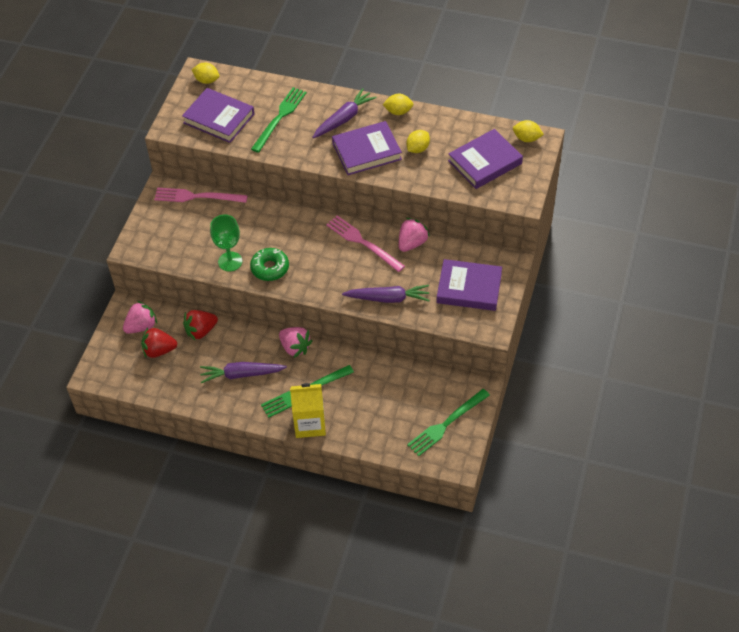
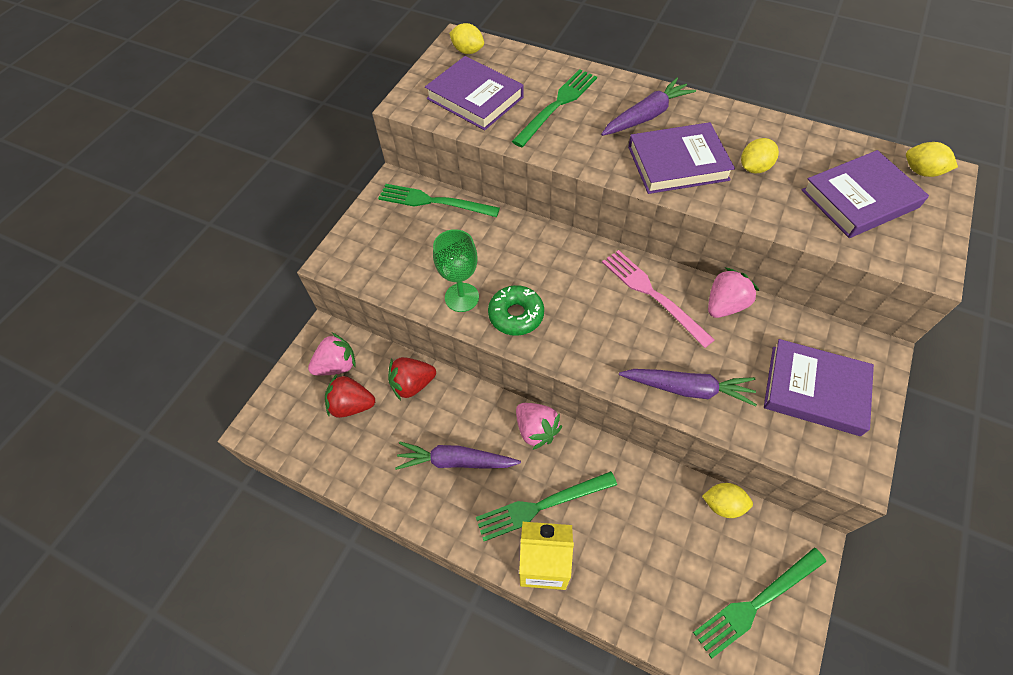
camera: 10 degrees right, 5 degrees up
pink fork [154,188,248,203] -> green fork [378,184,500,217]
yellow lemon [382,94,413,115] -> yellow lemon moved to [702,483,753,518]

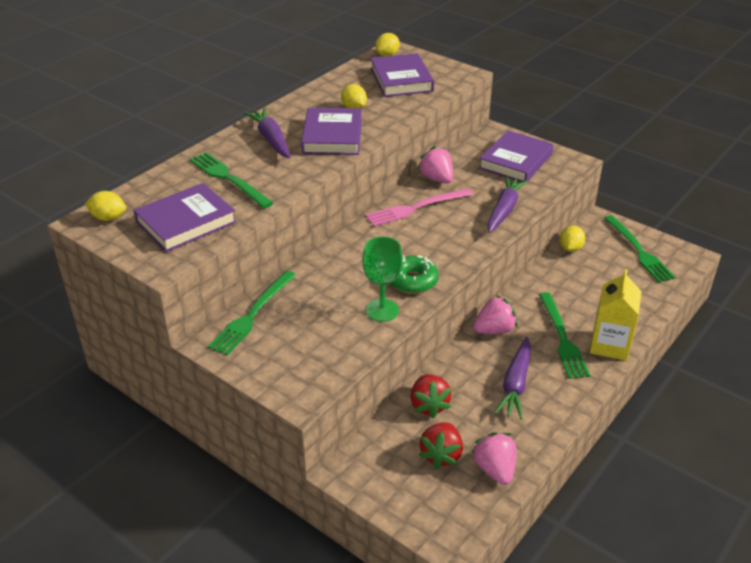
camera: 80 degrees left, 20 degrees down
pink strawberry [308,333,356,376] -> pink strawberry moved to [471,432,517,485]
yellow lemon [449,23,484,54] -> yellow lemon turned 60 degrees clockwise [85,191,126,221]

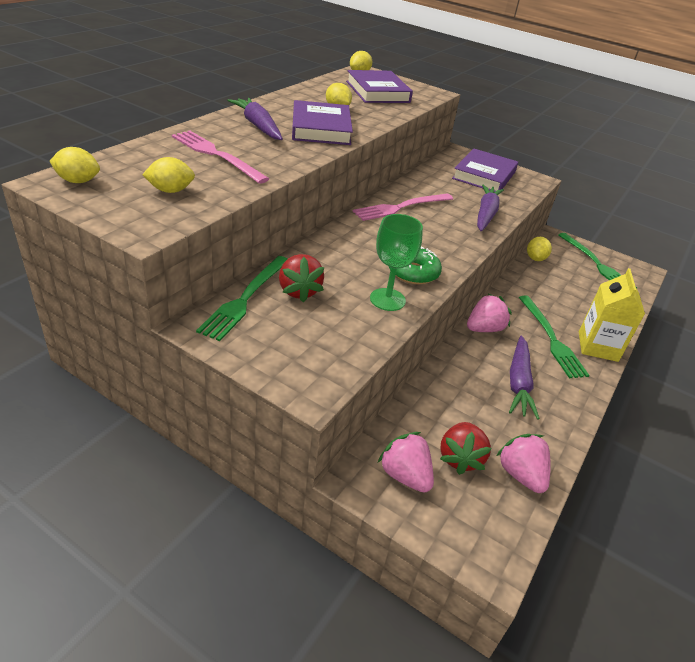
camera: 10 degrees left, 0 degrees up
purple book [133,183,236,252] -> yellow lemon [142,157,195,193]
green fork [190,152,273,209] -> pink fork [172,131,269,184]
red strawberry [410,374,452,418] -> red strawberry moved to [279,254,325,302]
pink strawberry [418,146,453,183] -> pink strawberry moved to [378,432,434,493]

